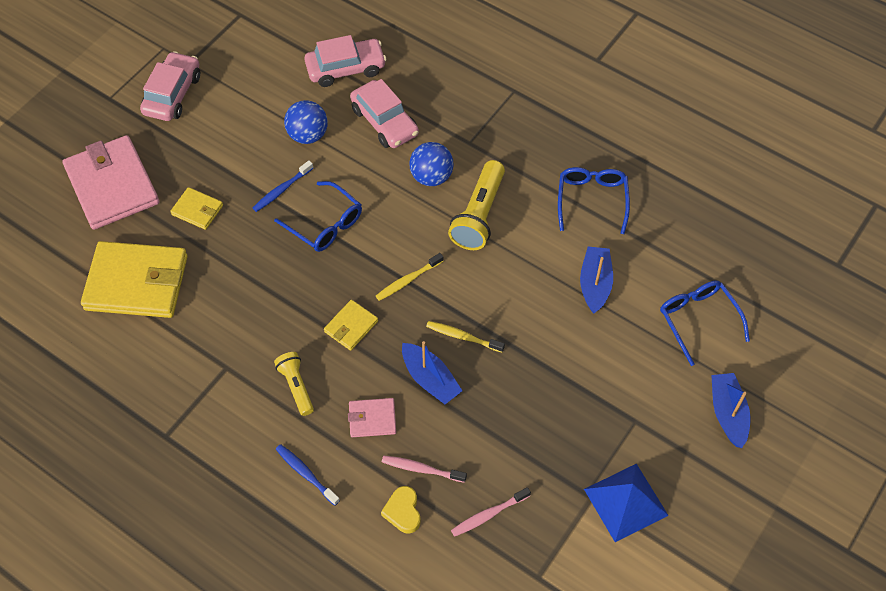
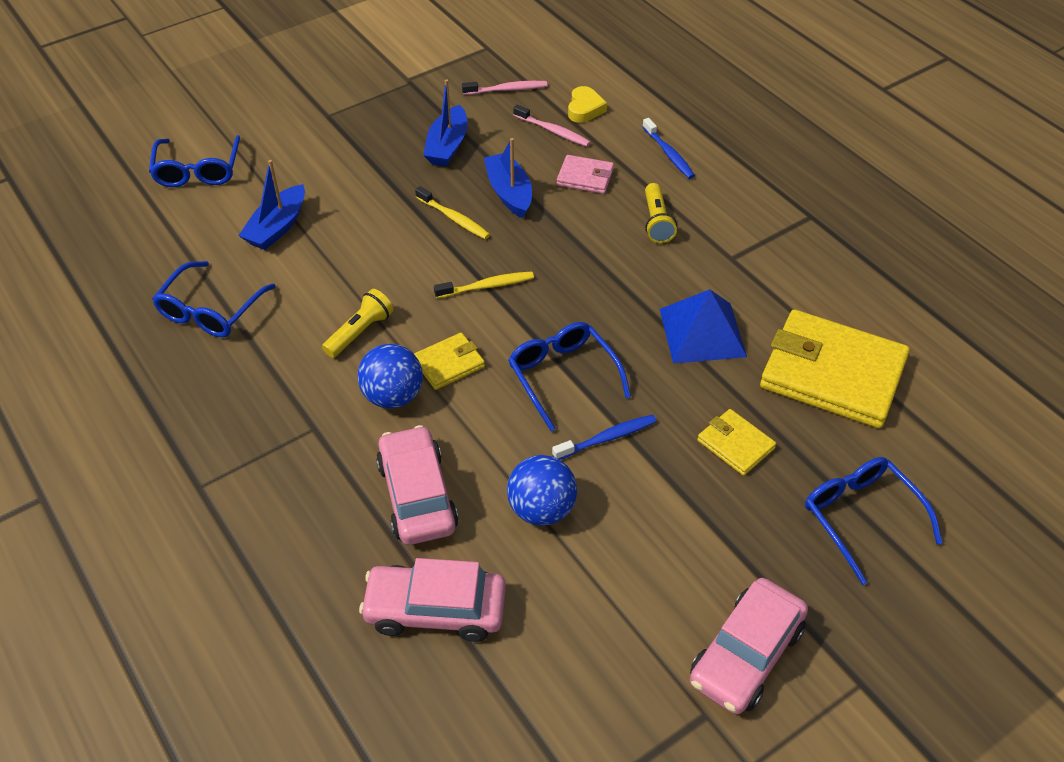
camera: 160 degrees left, 10 degrees down
pink wallet [63,135,159,230] -> blue glasses [805,457,943,585]
yellow wallet [324,300,378,351] -> yellow wallet moved to [414,332,485,390]
yellow flashlight [448,160,505,250] -> yellow flashlight [322,289,394,358], size x0.60
blue pyramid [584,464,669,542] -> blue pyramid moved to [660,289,747,364]
blue boat [711,373,750,448] -> blue boat moved to [423,79,467,166]

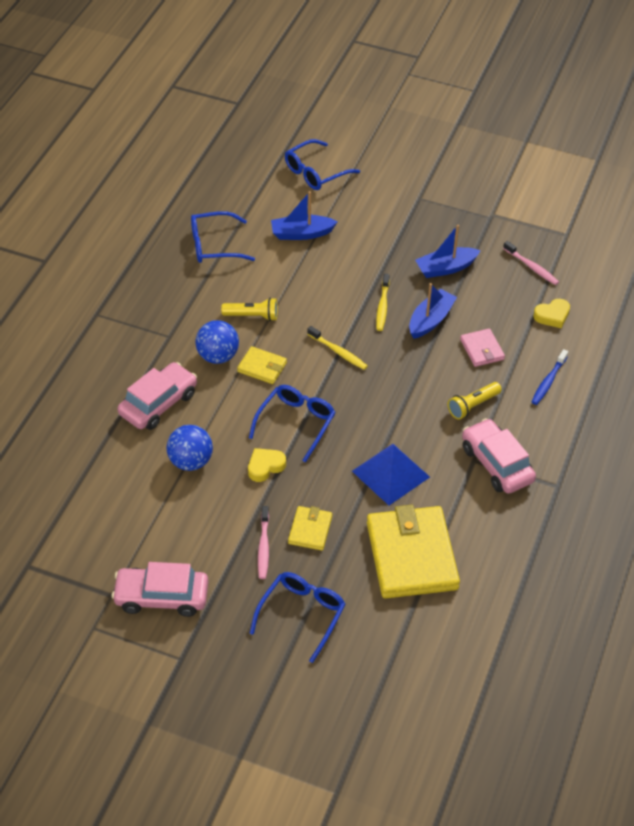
camera: 55 degrees right, 0 degrees up
pink car [359,558,506,642] -> pink car moved to [462,418,536,494]
pink toothbrush [513,105,591,147] -> pink toothbrush moved to [258,506,269,579]
blue toothbrush [552,415,657,460] -> yellow heart [248,448,286,482]

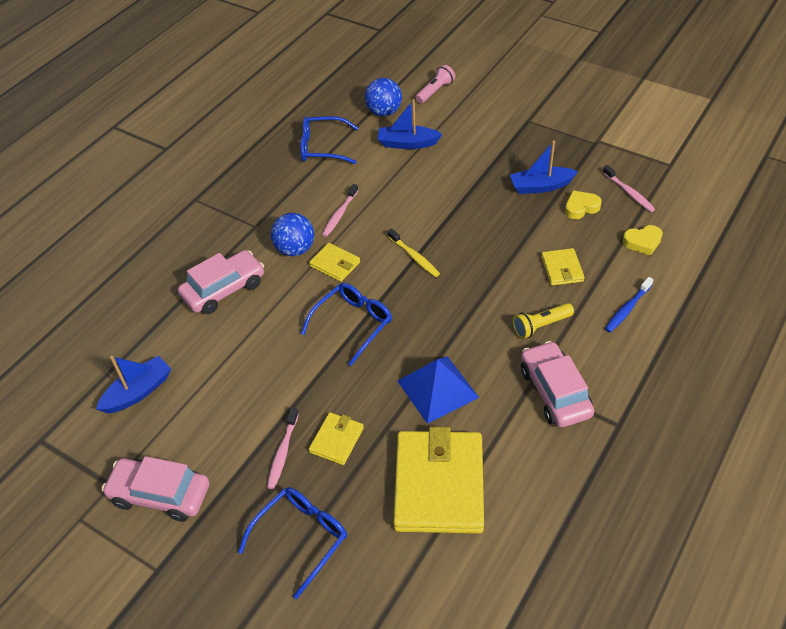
camera: 15 degrees right, 0 degrees up
blue ball [167,425,213,471] -> blue ball moved to [365,78,402,116]
yellow flashlight [221,298,278,321] -> pink toothbrush [322,184,358,237]
yellow heart [248,448,286,482] -> yellow heart moved to [565,190,601,219]
blue glasses [285,139,360,190] -> pink flashlight [415,65,455,104]
yellow toothbrush [376,274,390,331] -> none
blue boat [409,283,457,339] -> blue boat moved to [96,356,171,413]
pink wallet [460,328,505,367] -> yellow wallet [541,248,585,286]

